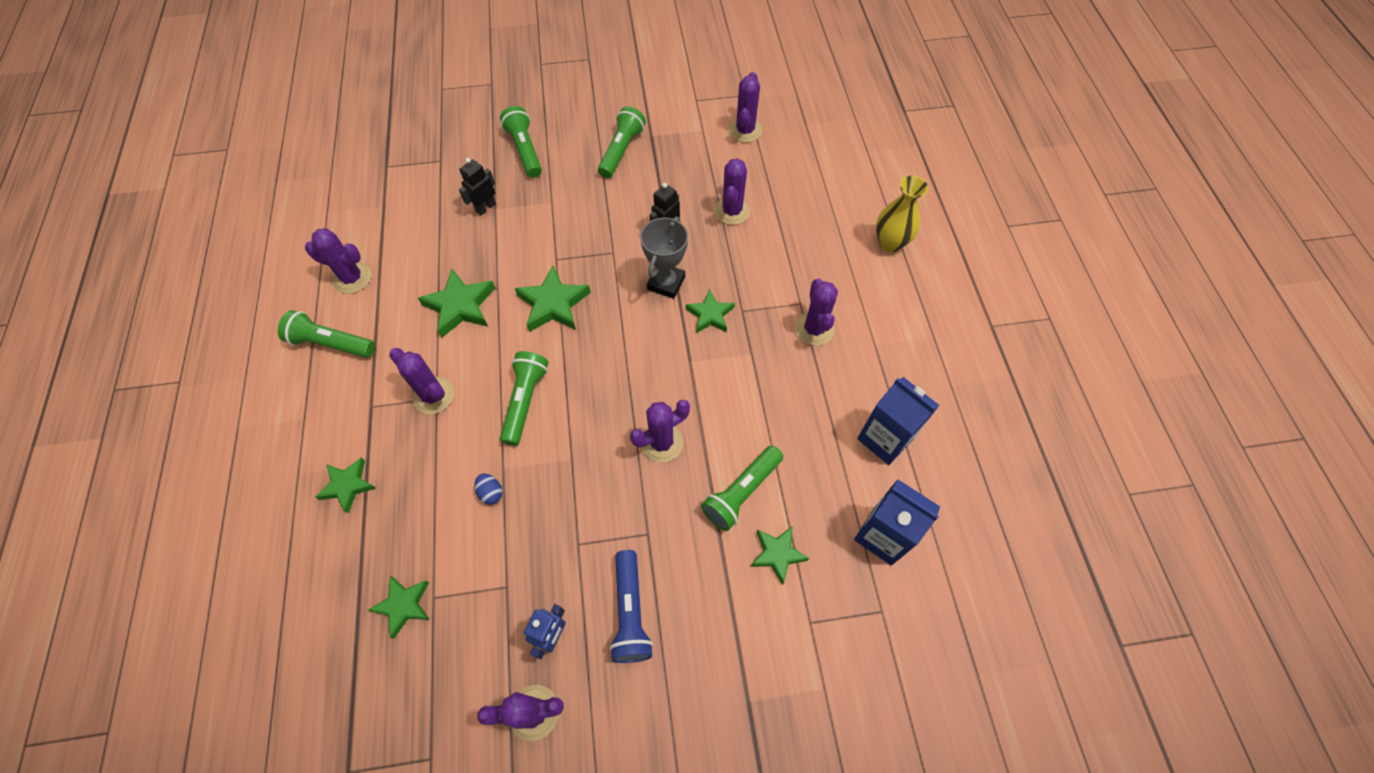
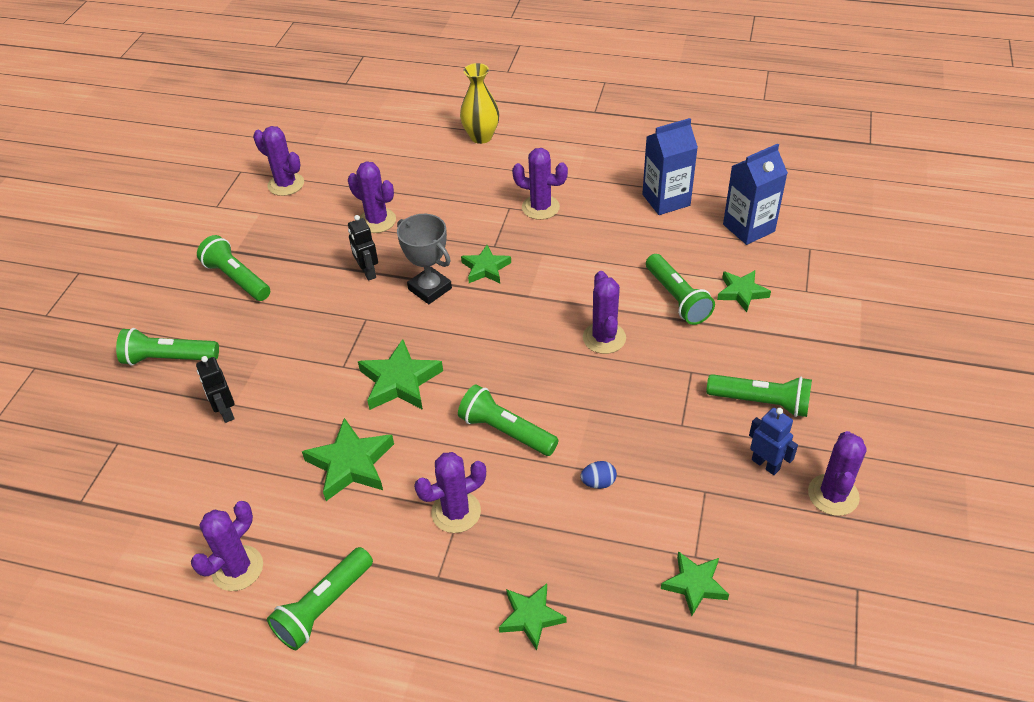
camera: 65 degrees left, 15 degrees down
blue flashlight [609,550,653,663] -> green flashlight [706,374,812,417]

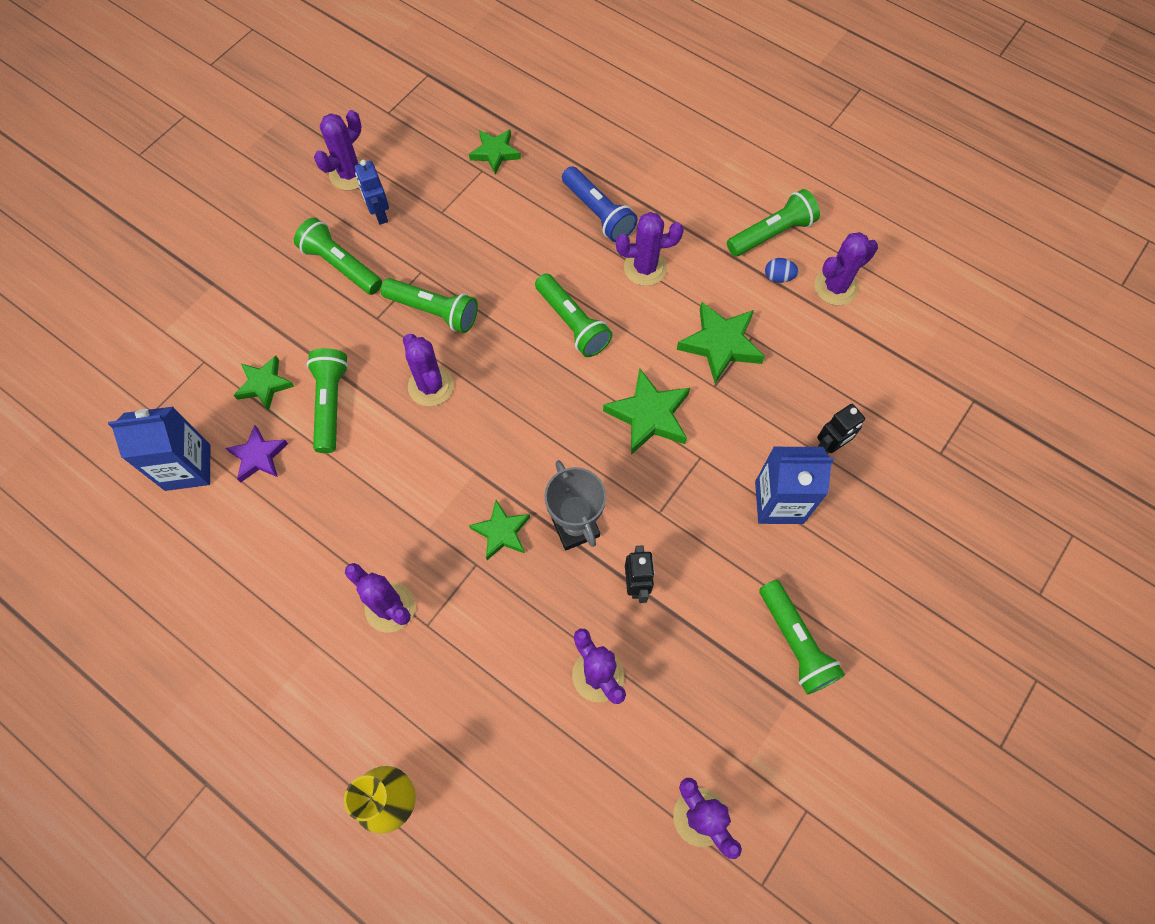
camera: 160 degrees left, 20 degrees up
green flashlight [116,328,219,366] -> green flashlight moved to [380,278,478,333]
black robot [196,356,235,423] -> black robot turned 60 degrees clockwise [817,404,866,454]
green star [499,584,566,650] -> none
blue egg [580,461,617,489] -> blue egg moved to [765,258,799,283]
purple cactus [583,271,626,354] -> purple cactus turned 45 degrees counterclockwise [403,334,454,406]
blue carton [642,118,698,215] -> blue carton moved to [755,447,834,524]
none -> purple star [225,425,288,482]
none -> blue flashlight [562,166,637,242]

